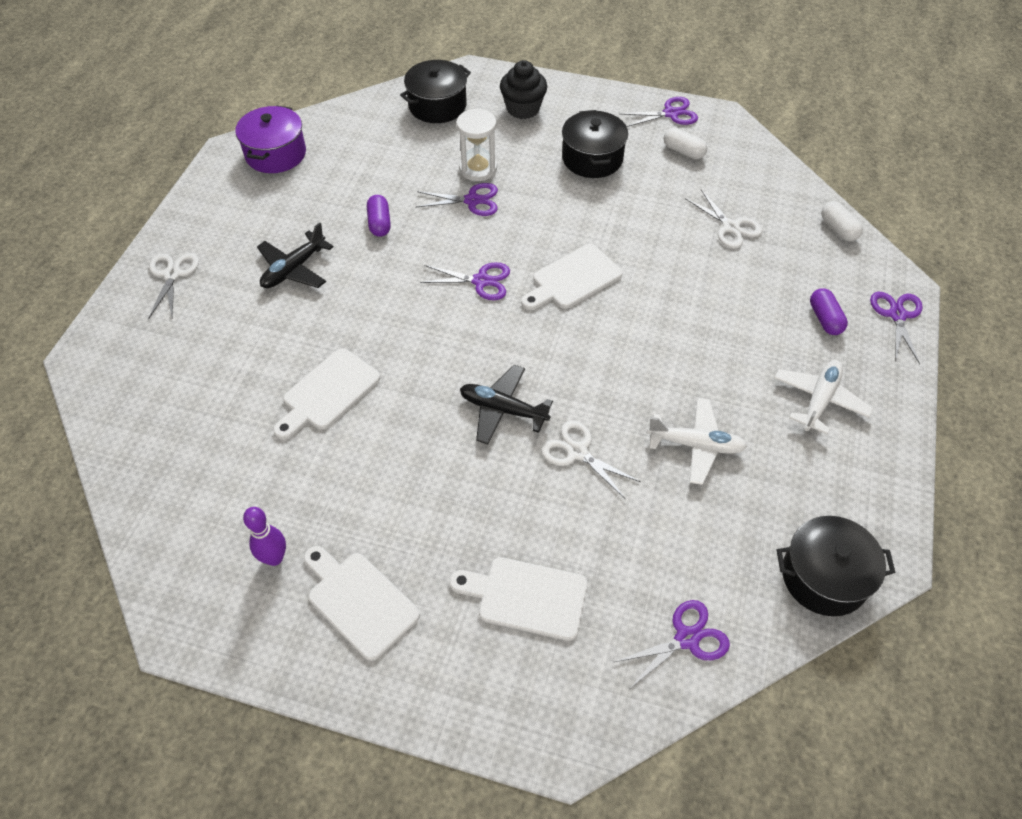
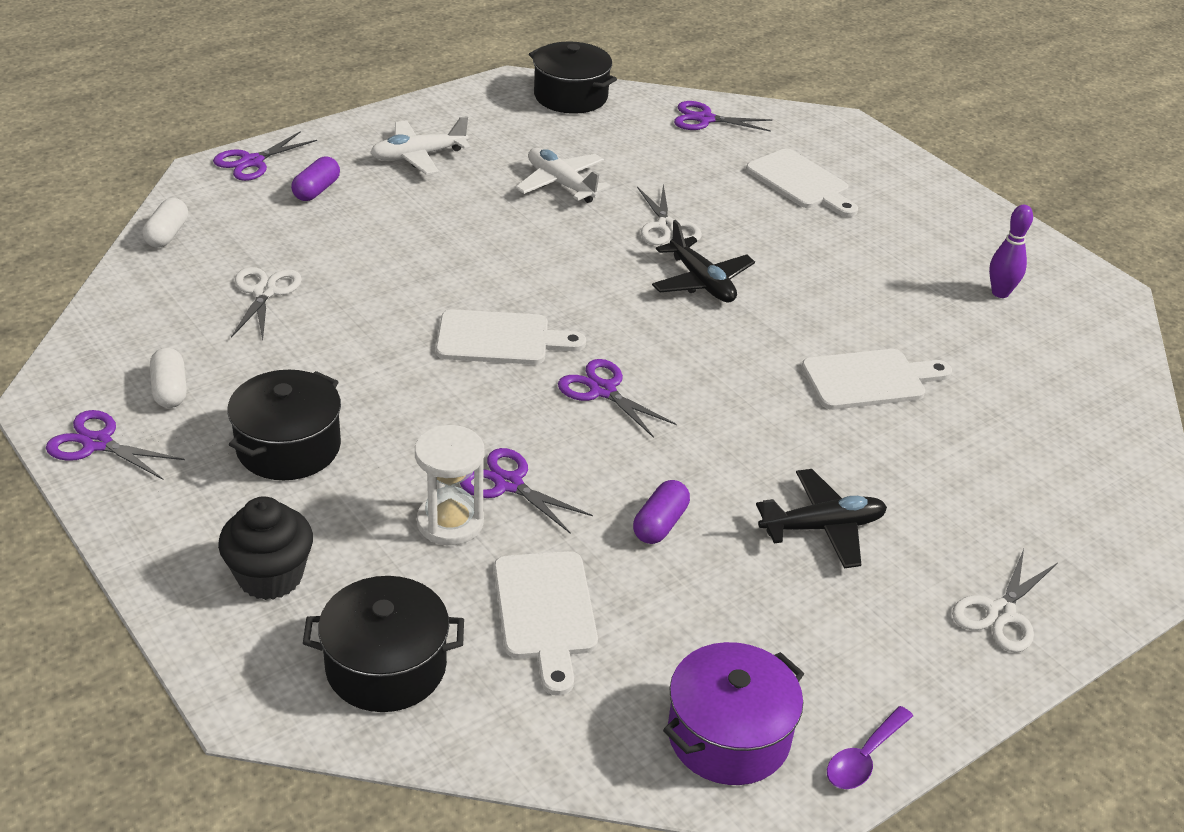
camera: 145 degrees left, 15 degrees down
white cutting board [304,546,420,661] -> white cutting board moved to [494,551,598,696]
none -> purple spoon [827,706,913,789]

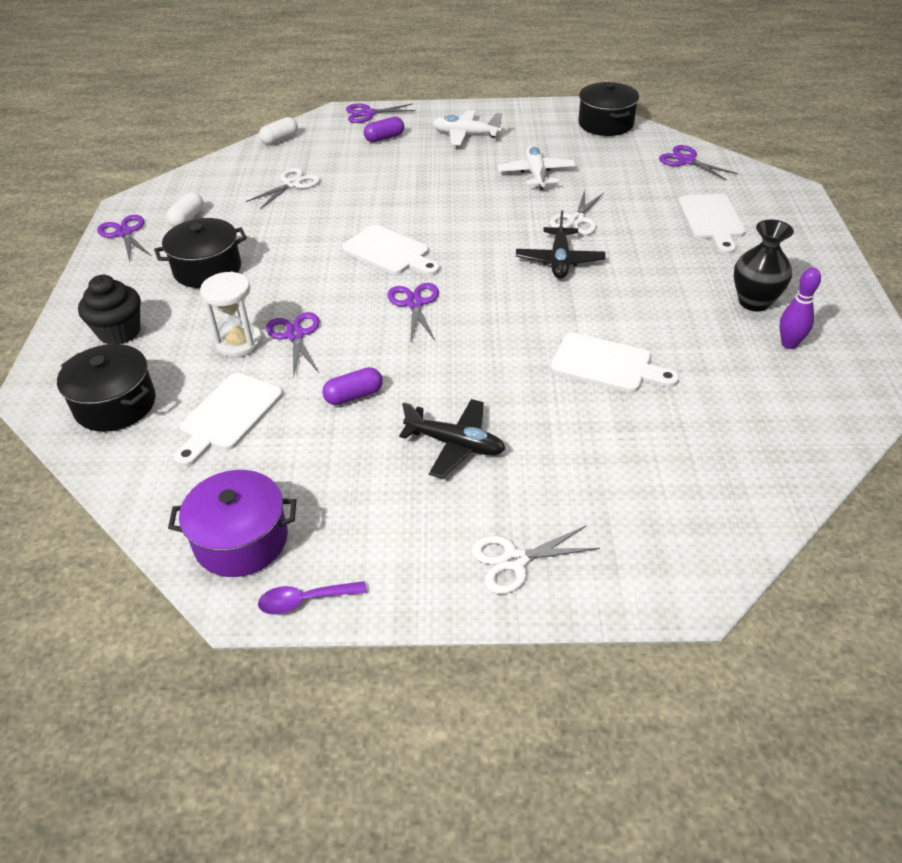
camera: 40 degrees right, 5 degrees up
none -> black vase [733,220,794,312]

